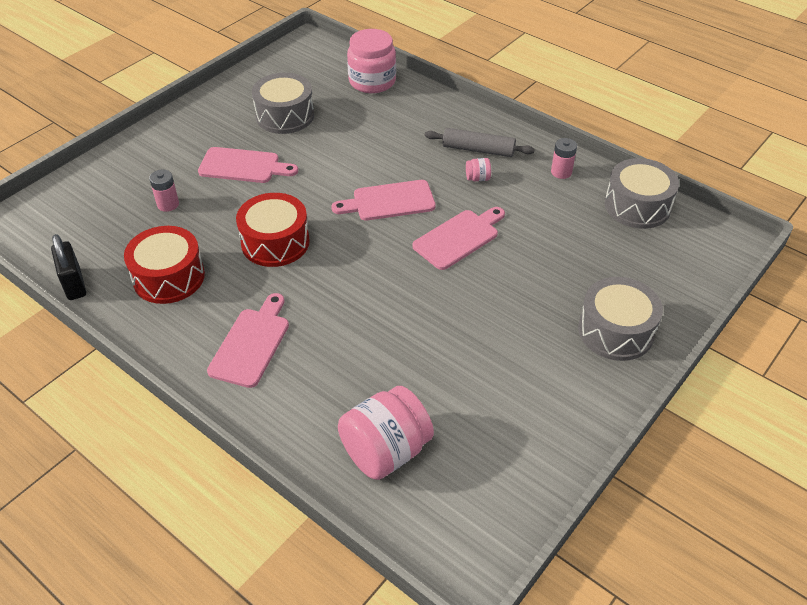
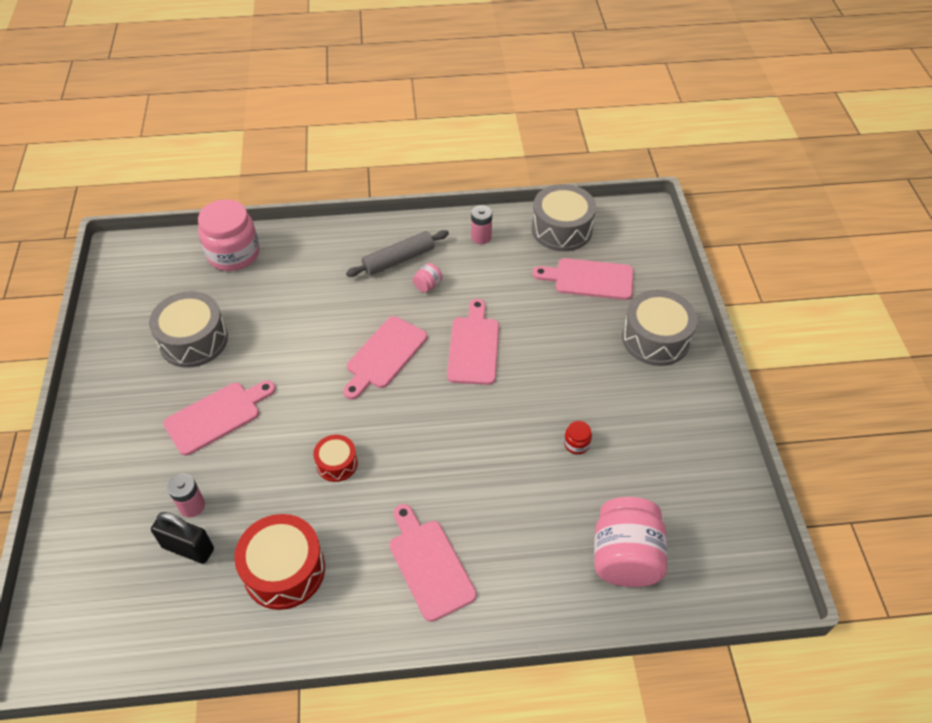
camera: 45 degrees left, 5 degrees up
black padlock [51,234,86,300] -> black padlock moved to [151,512,214,564]
red drum [236,193,310,267] -> red drum [313,435,358,482], size x0.55
none -> pink cutting board [532,258,633,300]
none -> red jar [564,421,592,454]

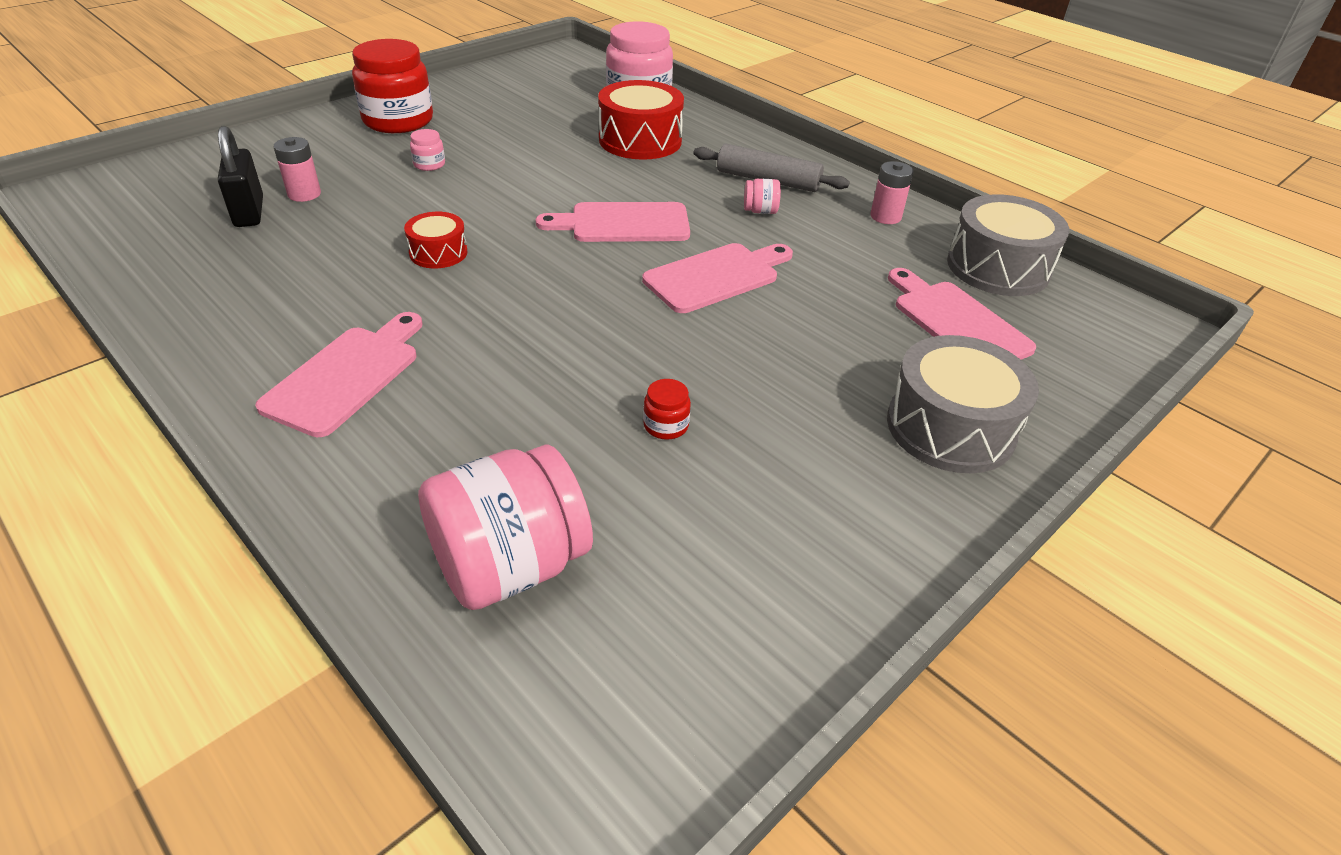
camera: 50 degrees right, 10 degrees down
grey drum [149,291,228,368] -> none
pink cutting board [163,380,276,456] -> pink jar [410,129,445,171]
red drum [234,514,325,610] -> red drum moved to [598,80,684,160]
none -> red jar [352,39,433,133]

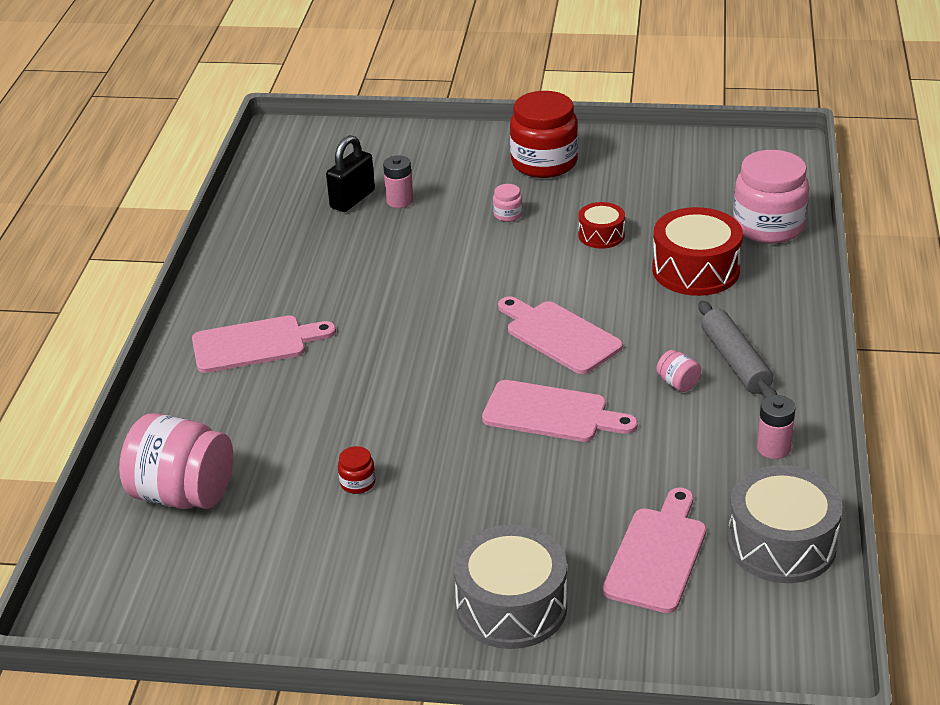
camera: 55 degrees right, 5 degrees down
red drum [404,212,468,268] -> red drum moved to [578,202,625,248]

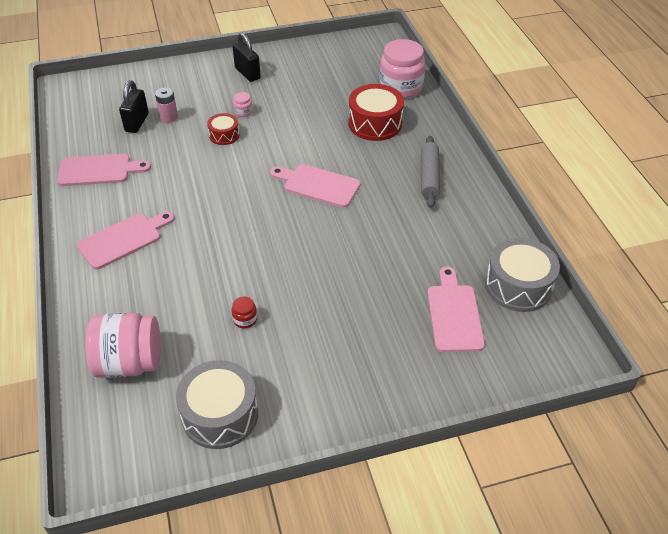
camera: 25 degrees left, 10 degrees up
grey drum [453,525,567,649] -> grey drum moved to [176,360,258,449]
pink cutting board [482,380,638,442] -> pink cutting board moved to [57,154,151,186]
red jar [510,91,578,178] -> black padlock [233,33,261,82]
red drum [578,202,625,248] -> red drum moved to [207,113,239,145]
pink jar [657,350,701,392] -> none
grey rolling pin [698,301,777,398] -> grey rolling pin turned 45 degrees clockwise [421,136,440,208]
pink battery [757,395,796,459] -> none

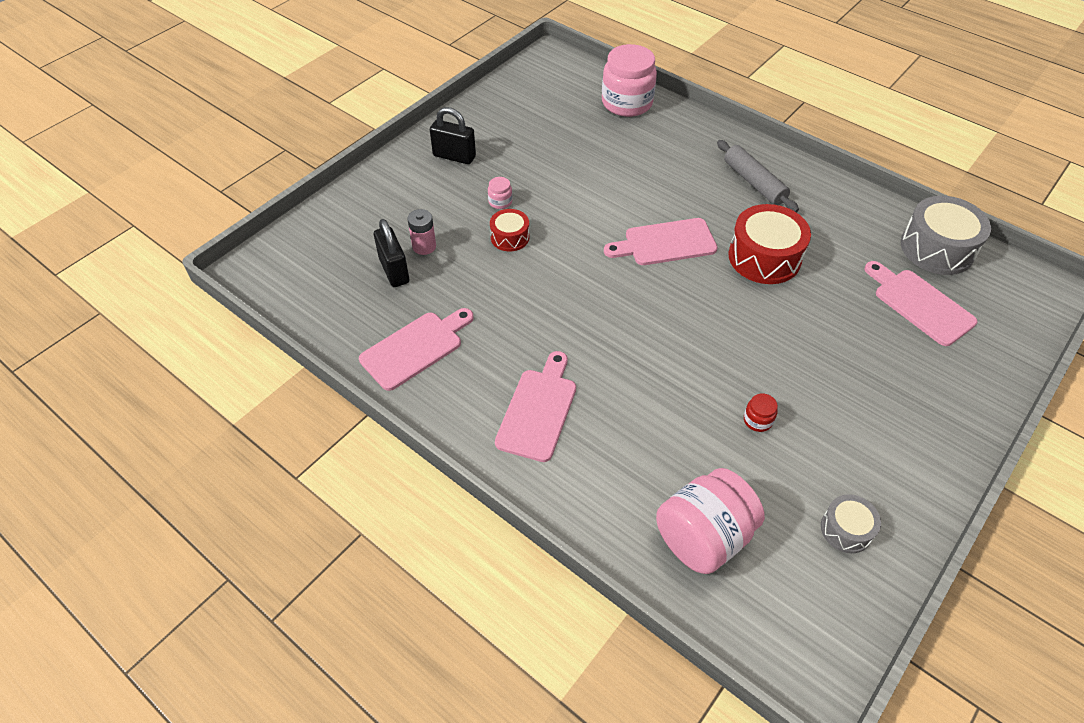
camera: 35 degrees left, 5 degrees up
grey drum [176,360,258,449] -> grey drum [821,494,881,553], size x0.55
red drum [348,84,404,141] -> red drum moved to [728,204,811,284]

